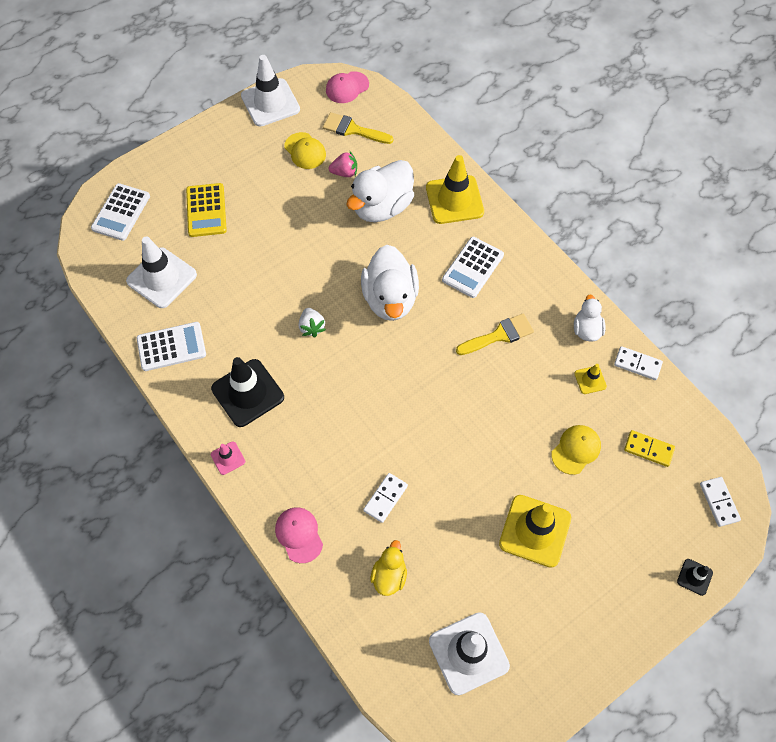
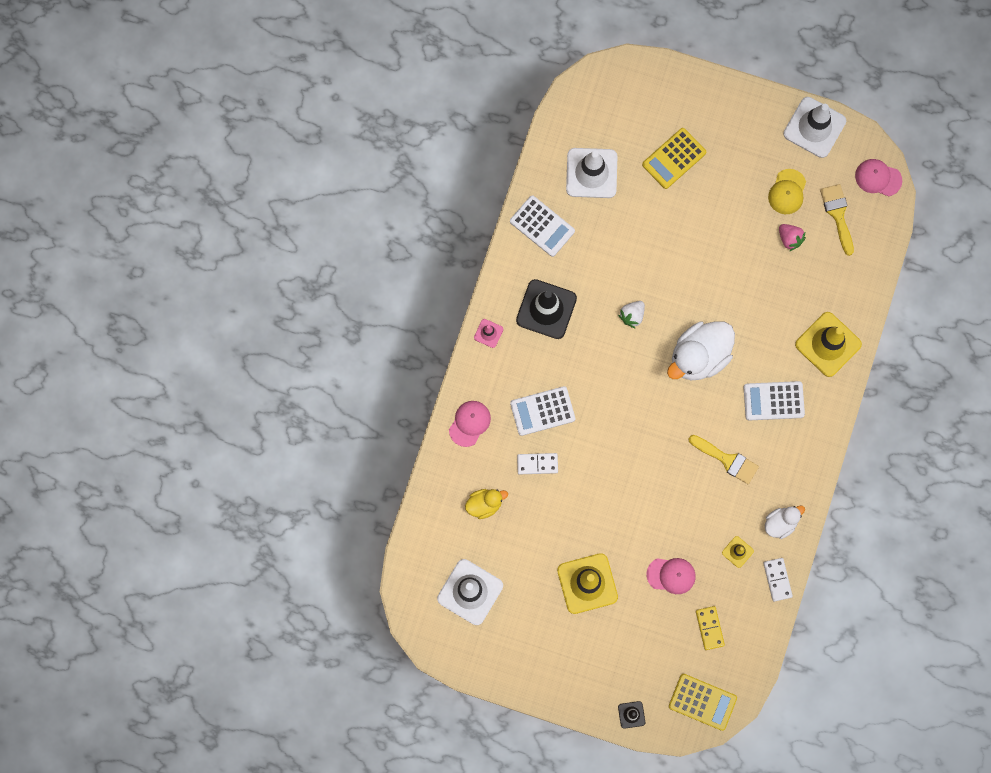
camera: 55 degrees right, 15 degrees up
white calculator [91,183,150,241] -> white calculator moved to [510,386,575,436]
white duck [347,160,414,222] -> none
yellow cap [551,425,601,475] -> pink cap [646,558,696,594]
white domino [700,477,741,527] -> yellow calculator [669,674,737,731]

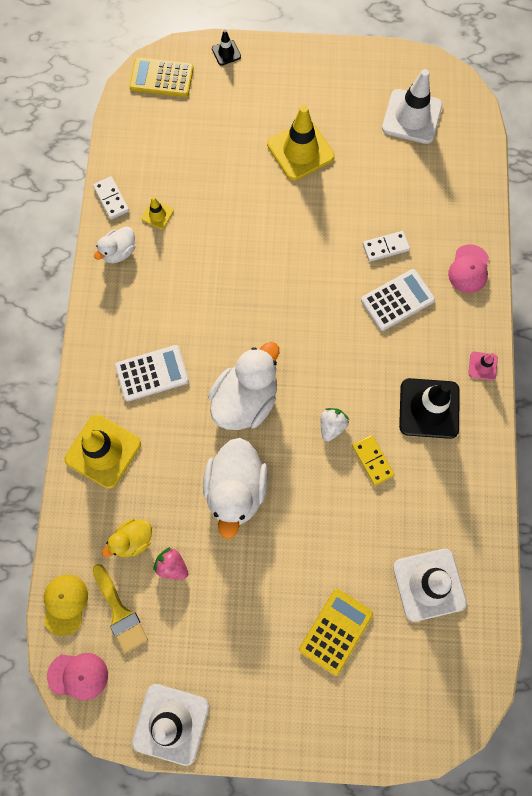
camera: 165 degrees right, 5 degrees down
yellow duck [465,489,508,519] -> yellow duck moved to [102,519,152,557]
white calculator [510,195,575,257] -> none
pink cap [646,558,696,594] -> none
yellow brush [689,435,759,484] -> none
yellow domino [696,606,725,650] -> yellow domino moved to [352,435,395,486]
yellow cap [768,169,806,214] -> yellow cap moved to [44,575,88,636]
none -> white duck [203,438,268,539]

